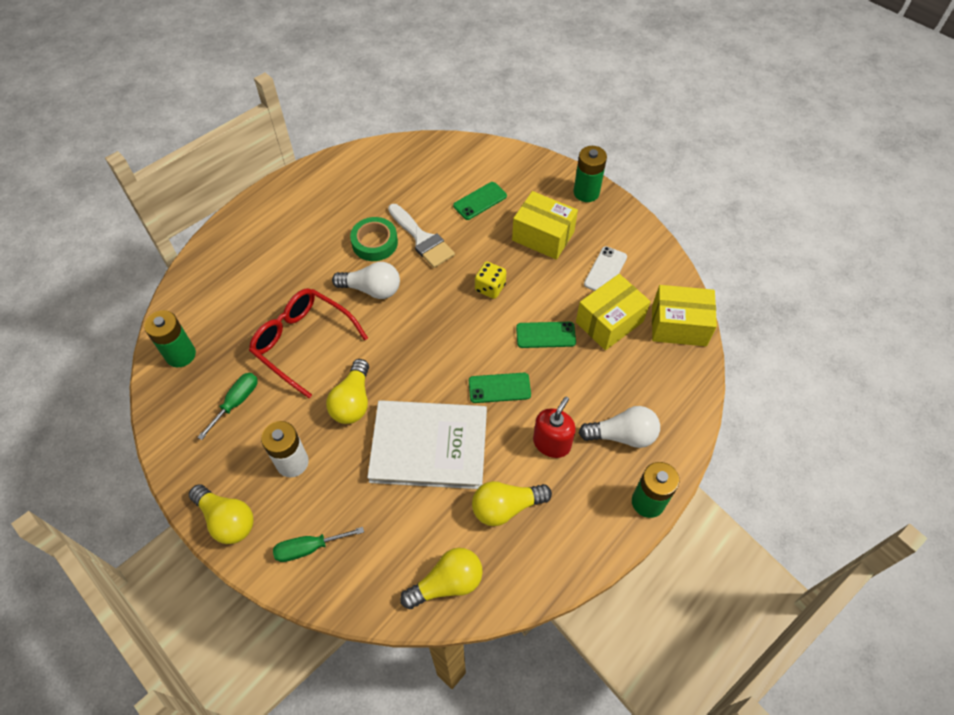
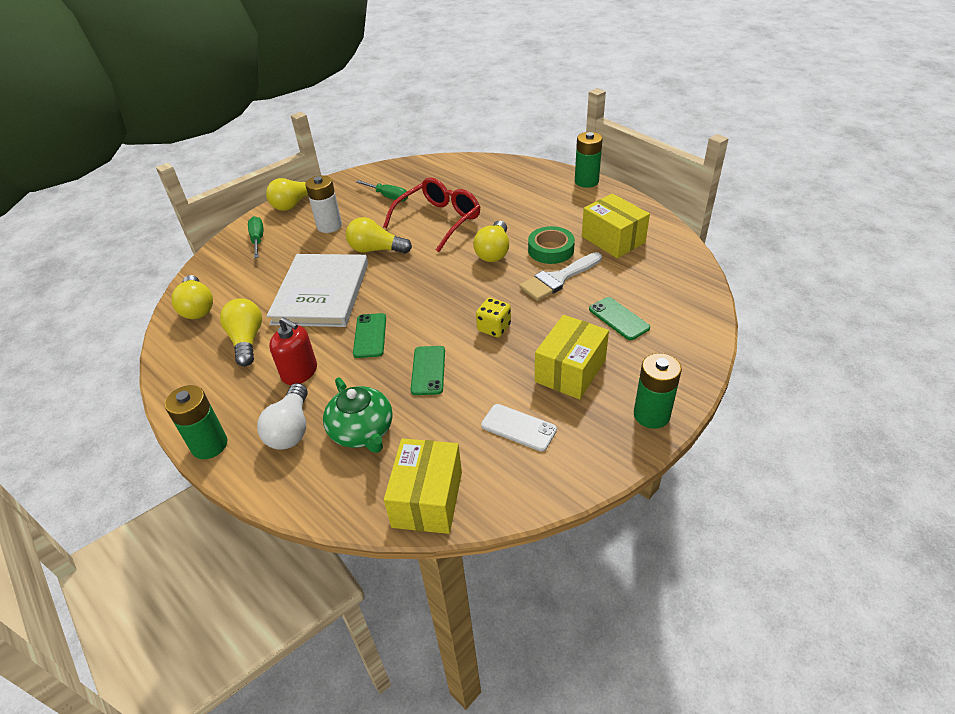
camera: 95 degrees right, 15 degrees down
green battery [144,310,196,367] -> green battery moved to [575,132,603,188]
white light bulb [332,262,400,299] -> yellow light bulb [473,221,509,262]
yellow box [576,274,651,350] -> yellow box moved to [582,194,650,258]
none -> green teapot [323,377,393,453]

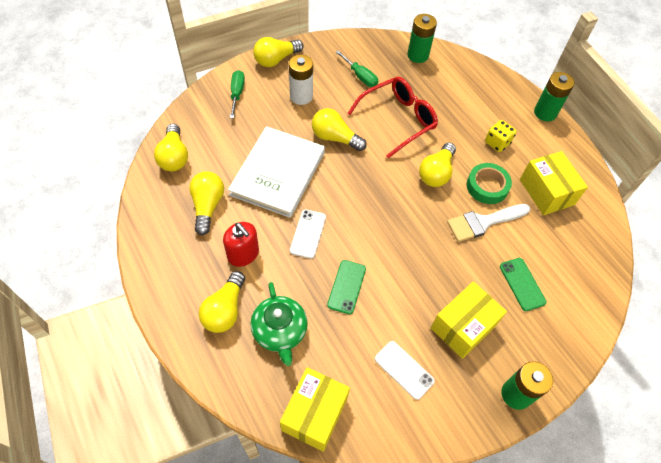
camera: 10 degrees right, 15 degrees up
green battery [165,385,228,459] -> green battery moved to [407,14,437,63]
white light bulb [257,383,307,450] -> yellow light bulb [199,271,245,333]
green phone [353,313,386,358] -> white phone [290,209,326,259]
yellow dice [476,298,511,337] -> yellow dice moved to [485,120,517,152]

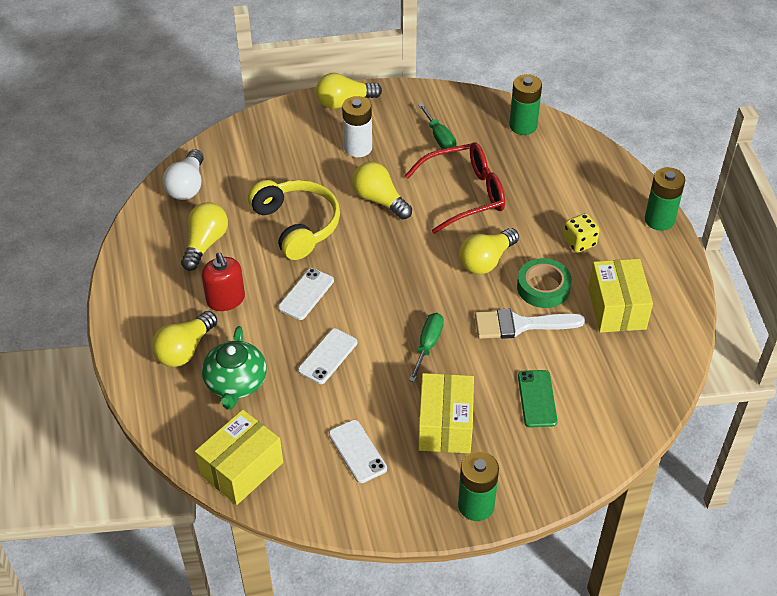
camera: 20 degrees right, 10 degrees down
yellow light bulb [154,124,188,171] -> white light bulb [163,149,204,200]
white book [228,126,325,218] -> yellow headphones [248,180,340,260]
green screwdriver [230,70,245,118] -> green screwdriver moved to [409,313,444,382]
green phone [327,260,366,314] -> white phone [298,328,357,384]
yellow box [431,281,507,359] -> yellow box turned 60 degrees counterclockwise [418,373,474,453]

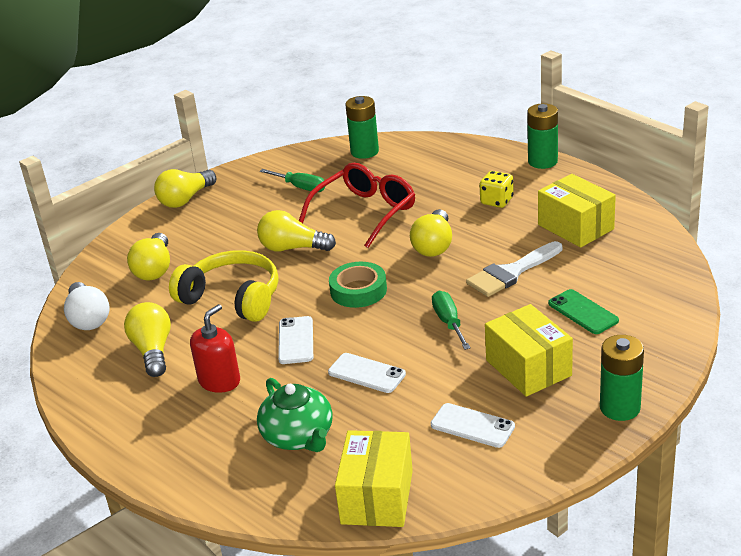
camera: 30 degrees left, 15 degrees down
yellow light bulb [152,311,218,367] -> yellow light bulb moved to [127,233,170,281]
red soap dispenser [201,252,245,311] -> red soap dispenser turned 90 degrees counterclockwise [190,304,240,393]
white phone [298,328,357,384] -> white phone turned 60 degrees counterclockwise [328,353,406,393]
white battery [342,96,372,157] -> none
green tape [517,258,572,308] -> green tape moved to [329,262,387,308]

